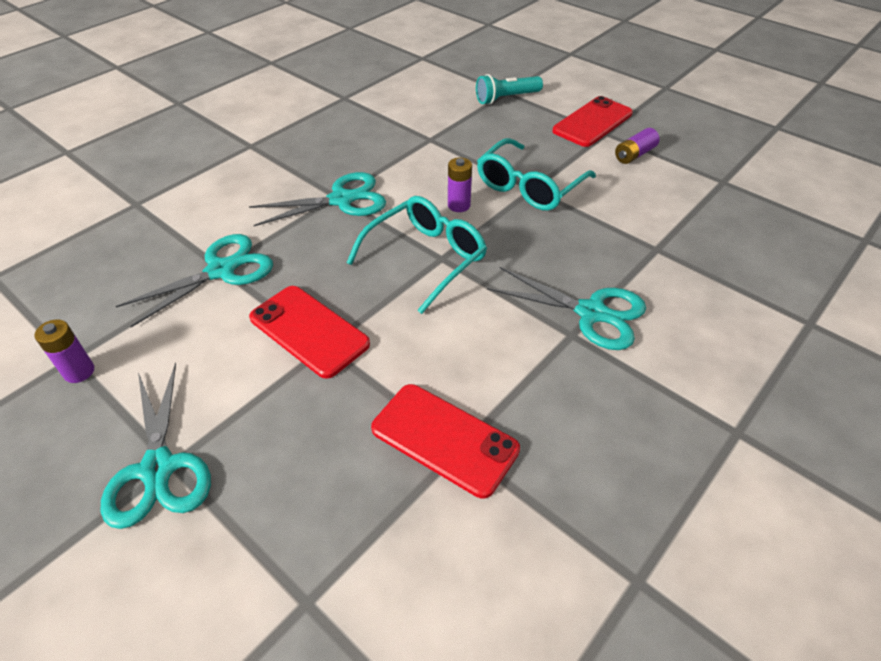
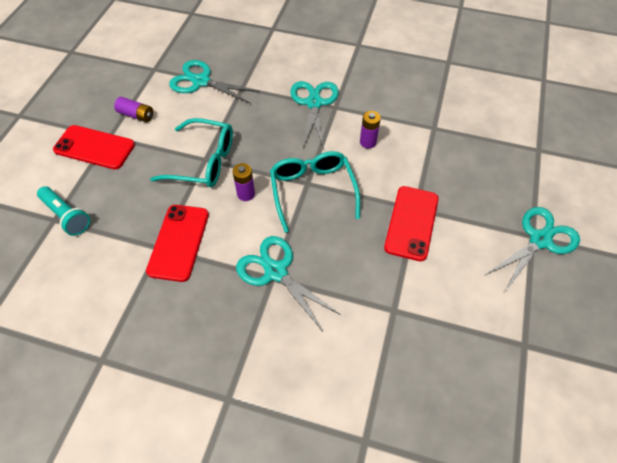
camera: 115 degrees left, 10 degrees up
purple battery [34,319,94,383] -> purple battery moved to [360,111,381,149]
turquoise scissors [116,234,273,327] -> turquoise scissors moved to [169,60,260,104]
turquoise glasses [347,196,487,314] -> turquoise glasses turned 60 degrees clockwise [270,151,360,233]
red phone [371,384,520,498] -> red phone moved to [146,205,209,282]

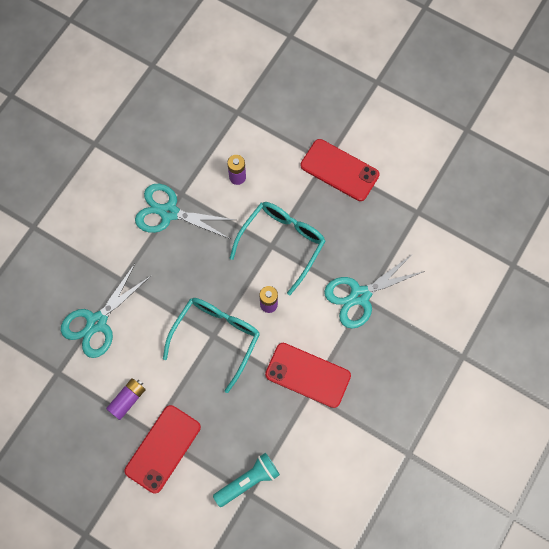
camera: 75 degrees left, 15 degrees up
turquoise glasses [270,151,360,233] -> turquoise glasses turned 120 degrees clockwise [230,202,325,295]
turquoise scissors [486,207,580,291] -> none

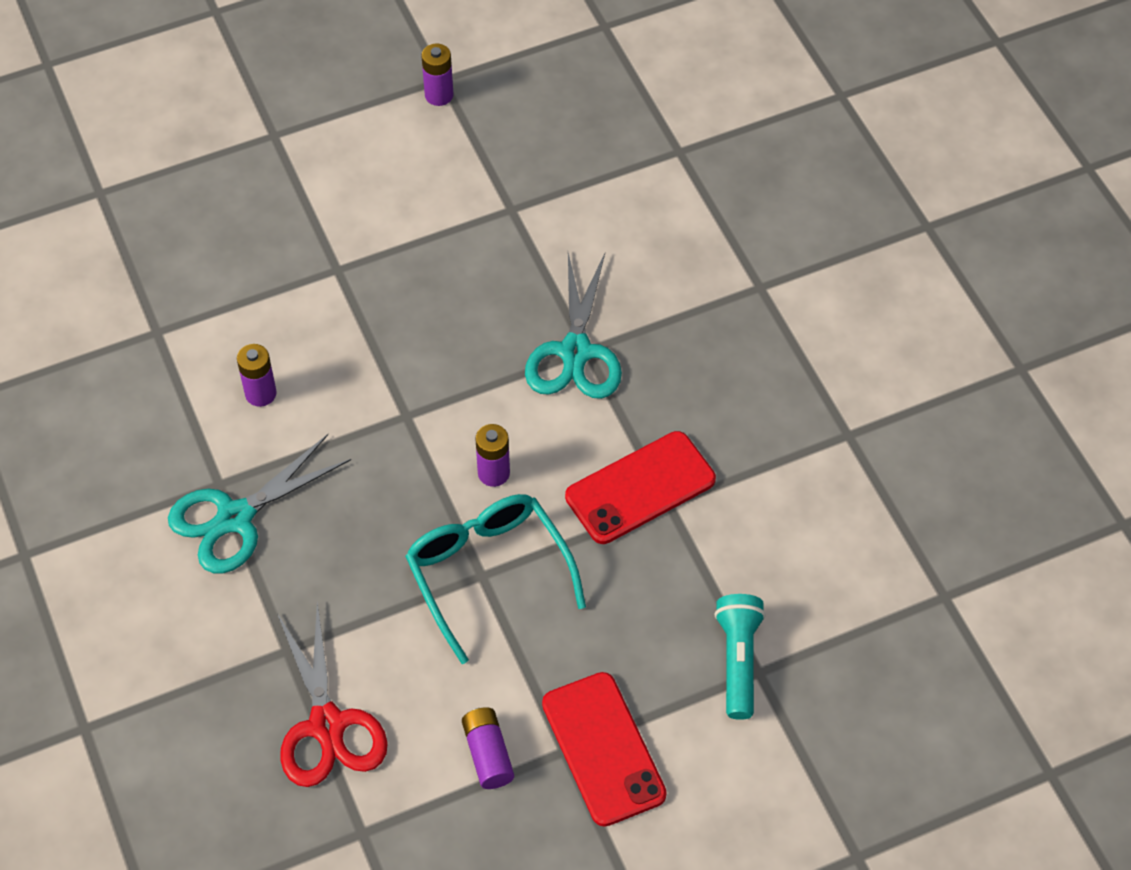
camera: 55 degrees left, 15 degrees down
turquoise scissors [61,264,151,358] -> red scissors [277,602,388,787]
turquoise glasses [230,202,325,295] -> none
red phone [301,139,379,201] -> none
none -> purple battery [421,44,453,106]

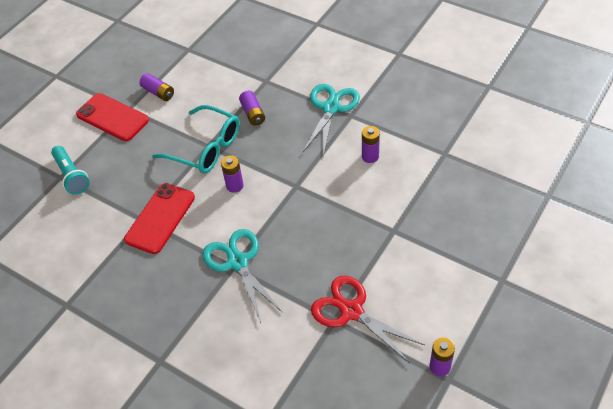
camera: 150 degrees right, 5 degrees down
red scissors [277,602,388,787] -> red scissors moved to [311,276,424,363]
none -> purple battery [239,91,265,126]

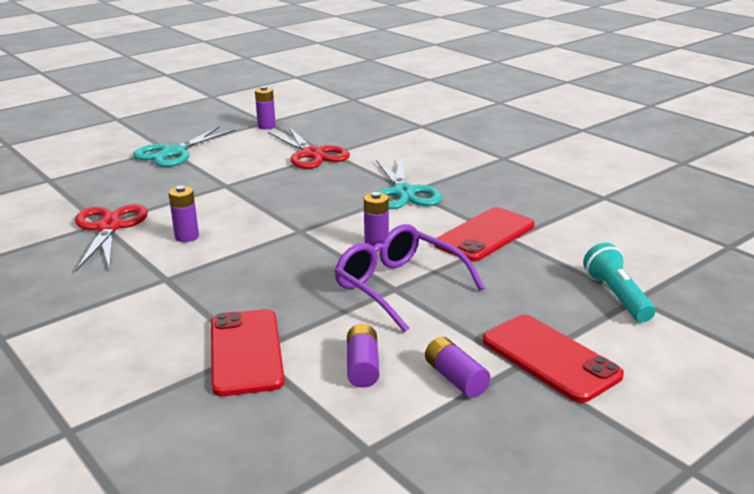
camera: 165 degrees left, 25 degrees down
turquoise glasses [152,105,240,173] -> purple glasses [334,224,485,333]
purple battery [239,91,265,126] -> purple battery moved to [347,324,379,388]
turquoise scissors [303,84,360,157] -> turquoise scissors moved to [133,127,236,167]
none -> red scissors [75,204,148,271]
none -> red phone [211,309,285,396]

